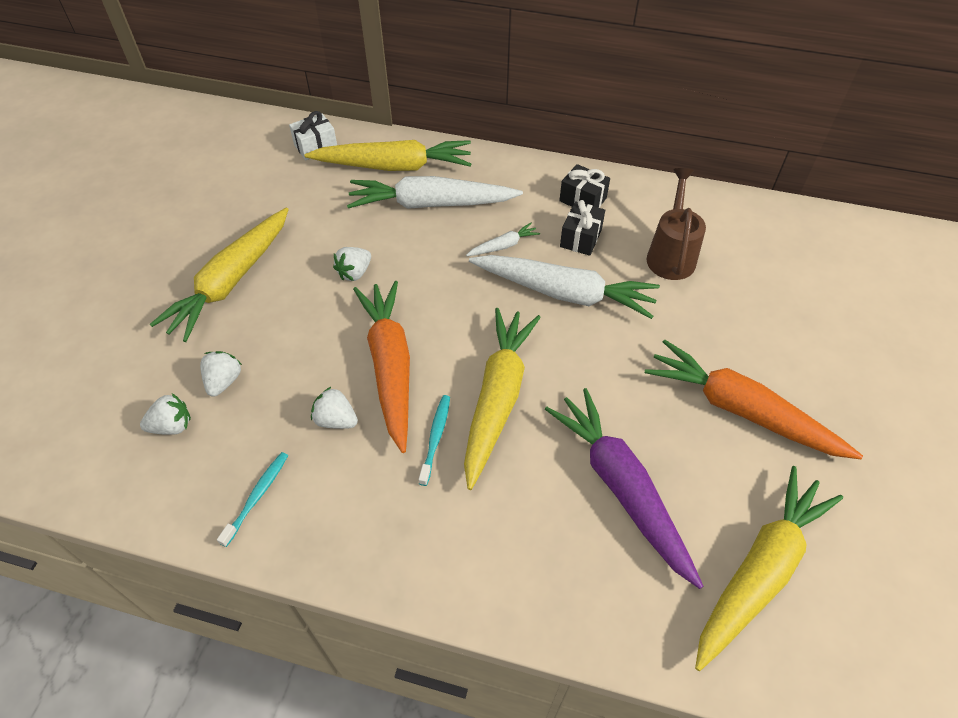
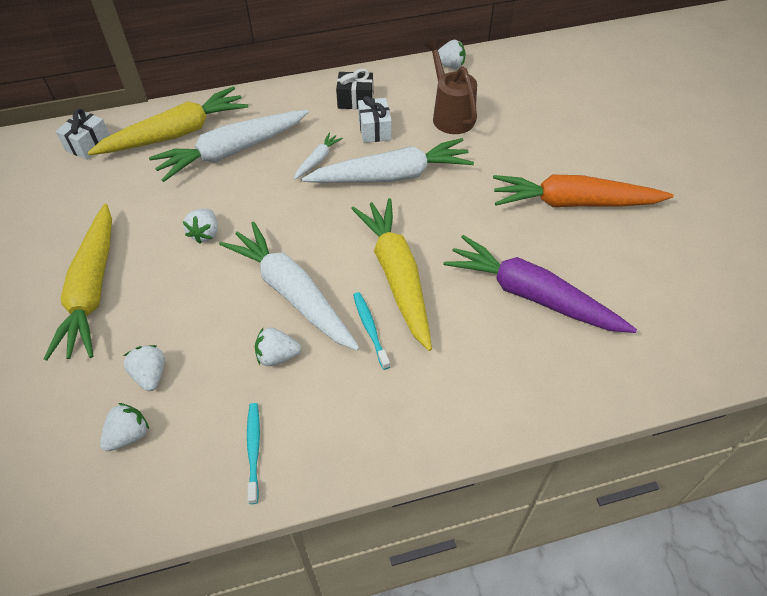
camera: 30 degrees left, 0 degrees up
orange carrot [353,281,410,453] -> white carrot [219,221,360,351]
black gift [560,200,605,256] -> white gift [358,96,392,143]
yellow carrot [695,466,843,671] -> none
none -> white strawberry [433,40,466,69]

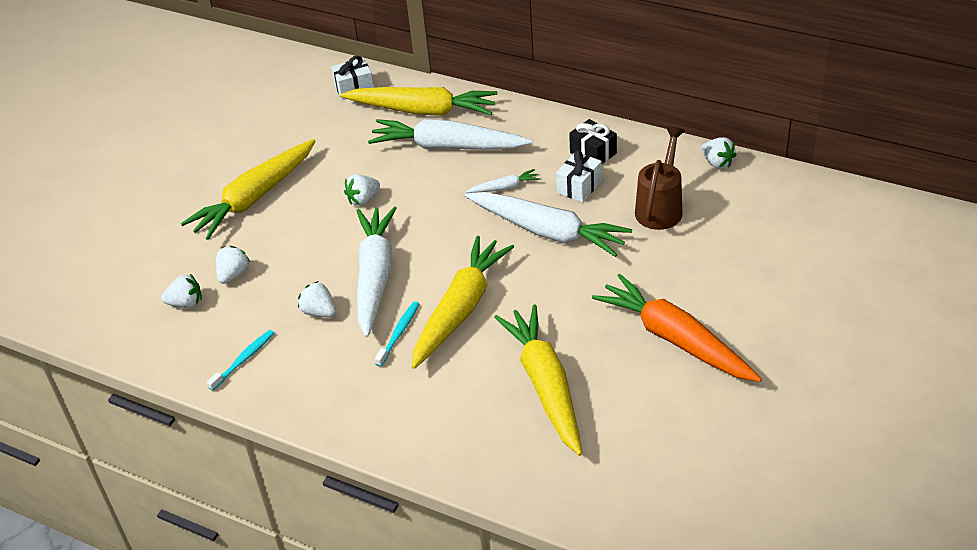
camera: 45 degrees right, 10 degrees down
purple carrot [443,235,637,333] -> yellow carrot [494,305,582,456]

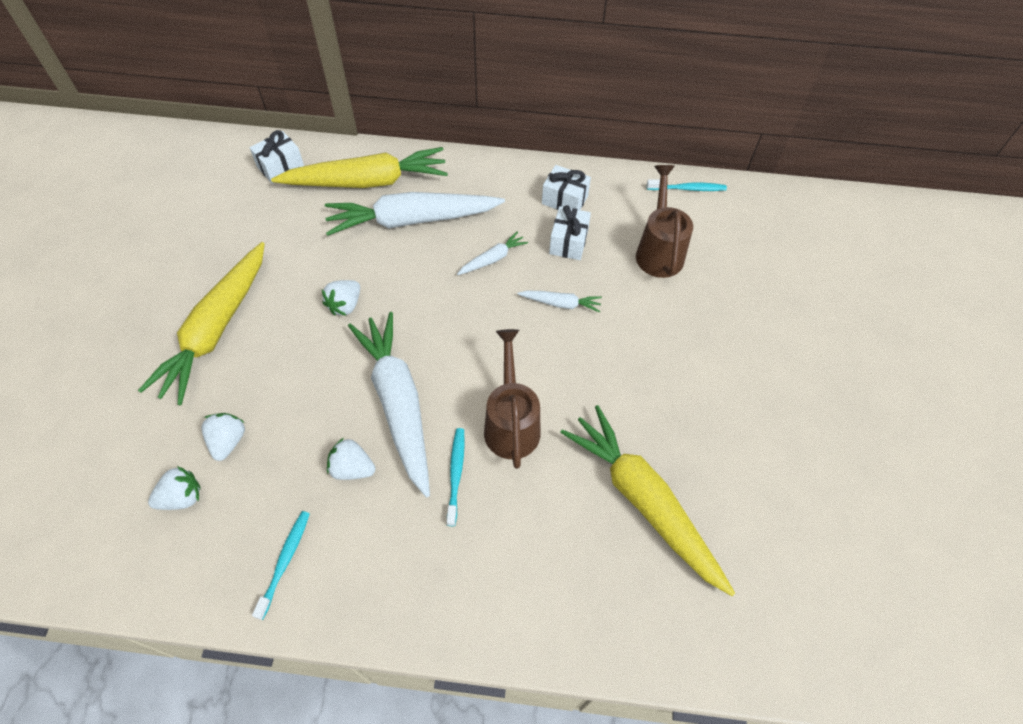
camera: 25 degrees left, 15 degrees up
yellow carrot [412,236,514,369] -> brown watering can [484,329,541,469]
white carrot [465,192,632,257] -> white carrot [517,290,602,313], size x0.44
black gift [569,119,617,164] -> white gift [542,165,591,210]
orange carrot [592,274,762,382] -> none
white strawberry [701,137,736,169] -> turquoise toothbrush [647,179,727,191]

